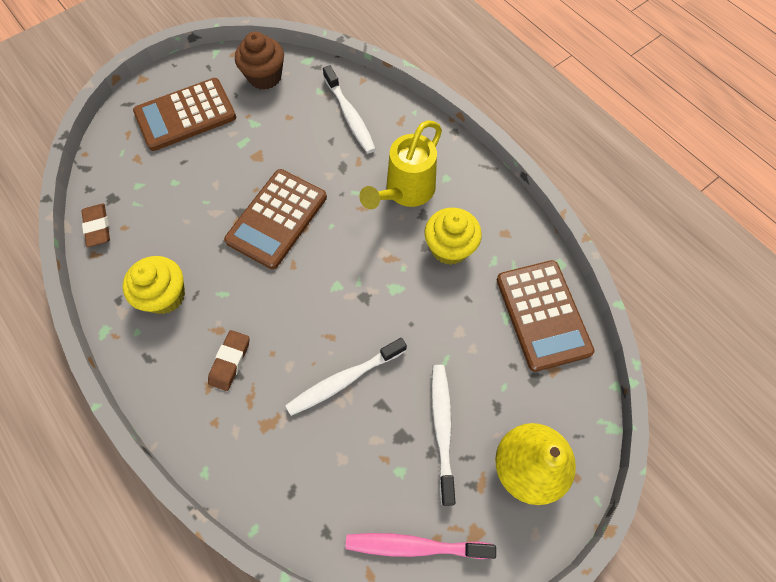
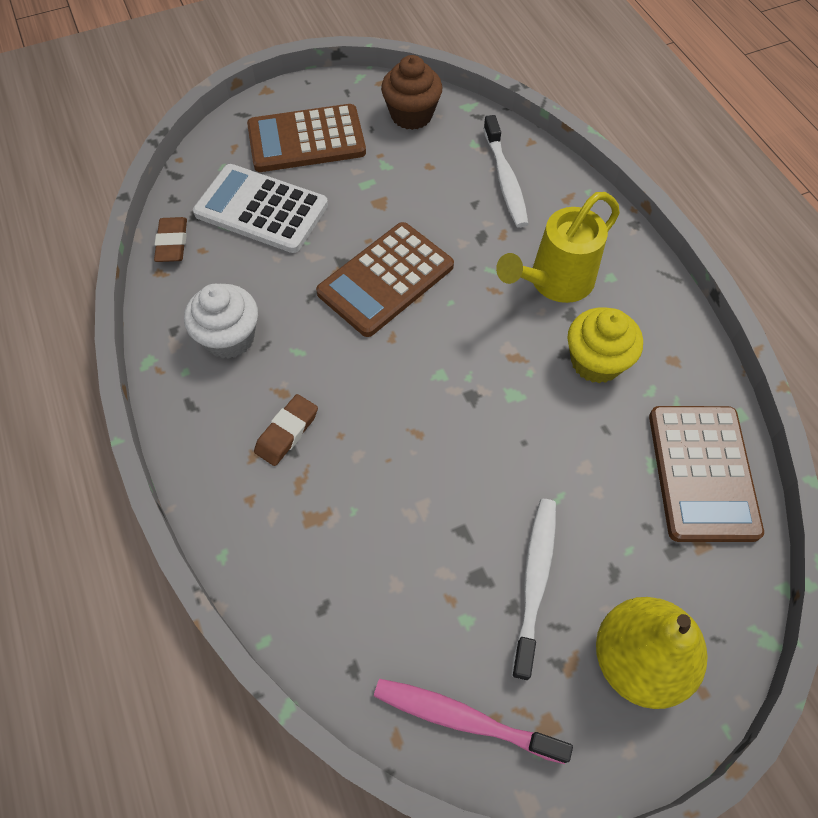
camera: 15 degrees right, 5 degrees down
yellow cupcake [122,256,185,314] -> white cupcake [184,284,258,359]
white toothbrush [286,338,407,416] -> none
none -> white calculator [193,164,328,253]

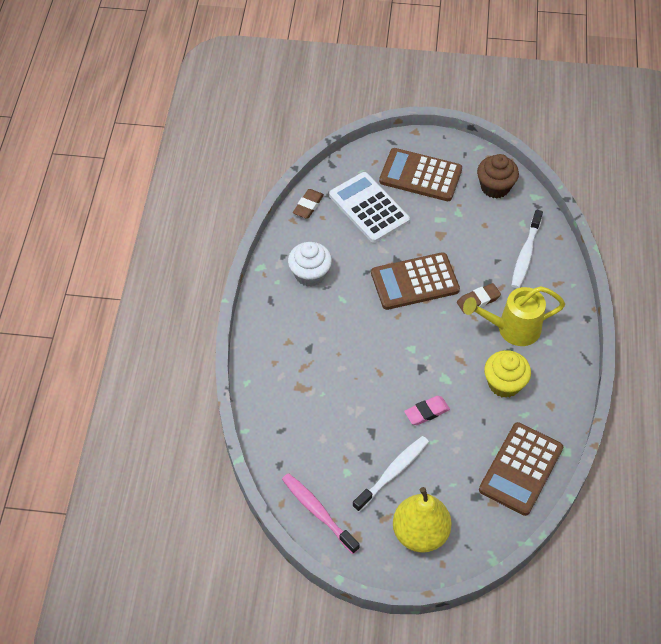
camera: 30 degrees right, 5 degrees down
brown eraser [254,394,318,466] -> brown eraser moved to [457,283,501,314]
none -> pink eraser [404,396,450,425]

